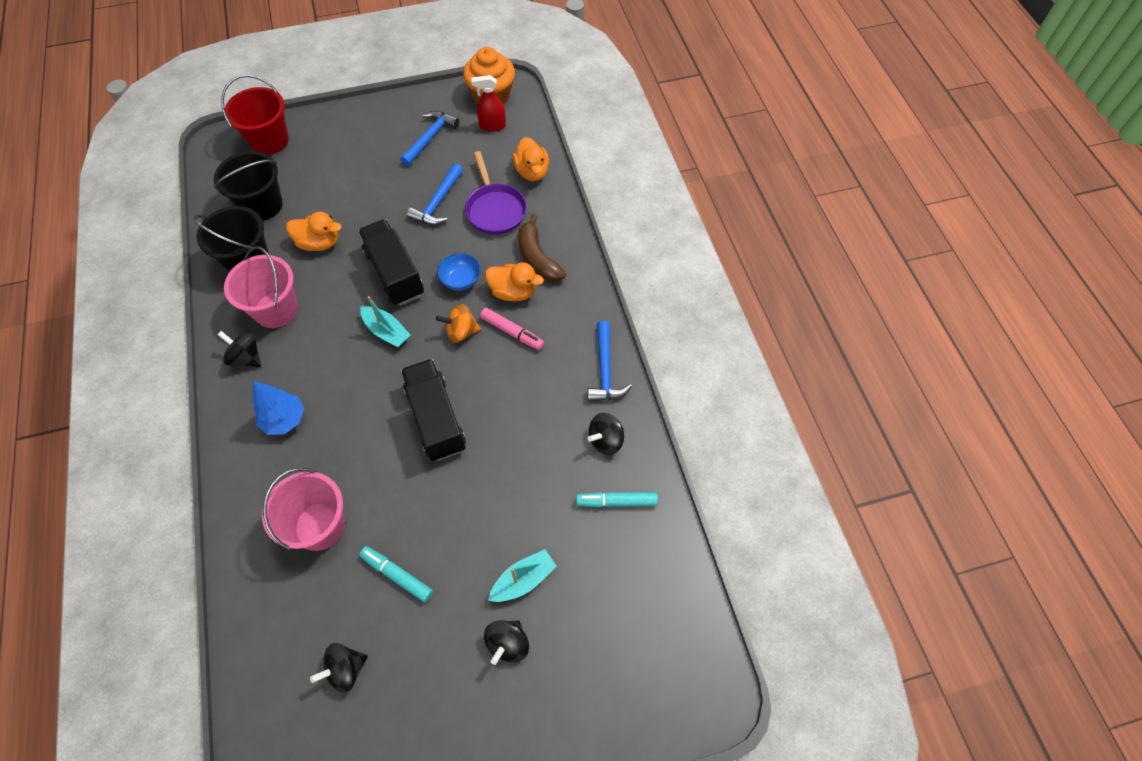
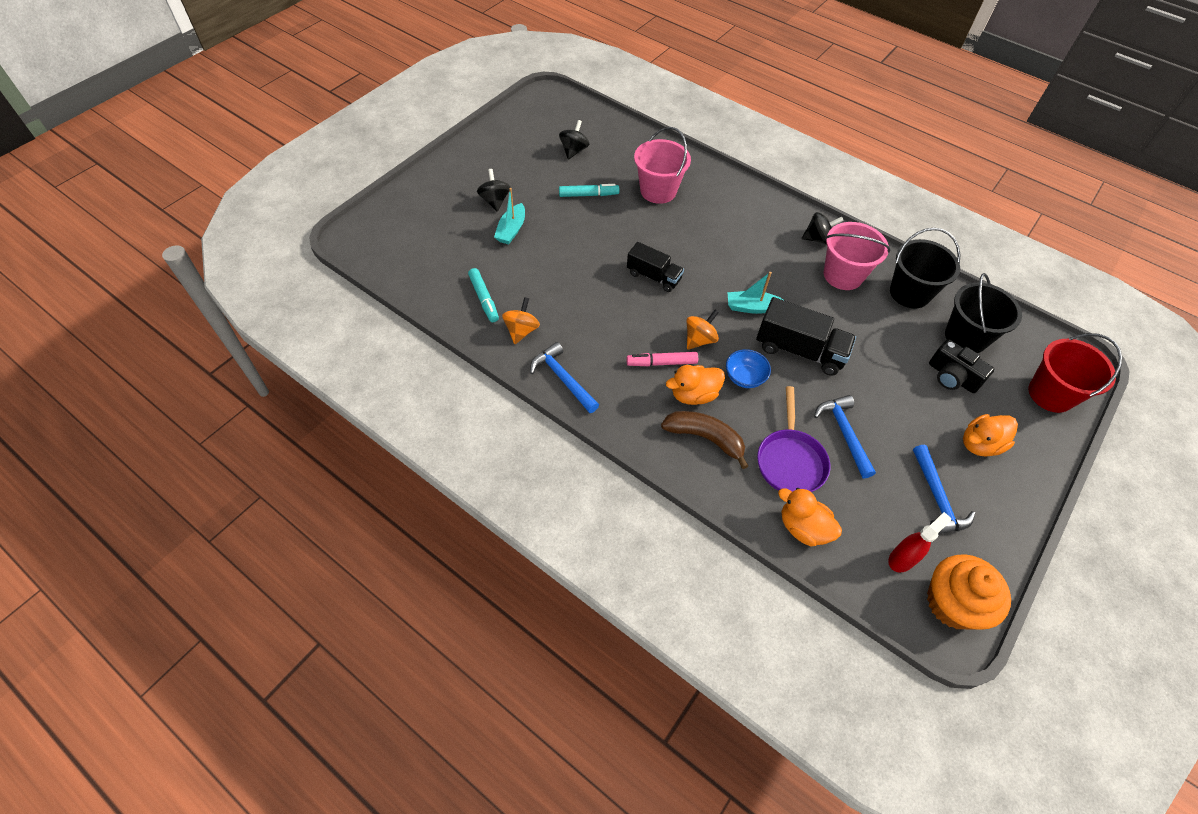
camera: 140 degrees right, 5 degrees down
blue tree [253,381,304,435] -> none
orange duck [286,212,341,251] -> orange duck moved to [963,414,1018,457]
black truck [401,359,466,461] -> black truck [627,242,684,292], size x0.65
purple pan [465,151,527,235] -> purple pan turned 120 degrees counterclockwise [757,386,830,492]
turquoise marker [576,492,658,508] -> turquoise marker turned 105 degrees clockwise [468,268,499,322]
black spinning top [588,413,624,455] -> orange spinning top [502,297,540,344]
none -> black camera [929,339,995,393]

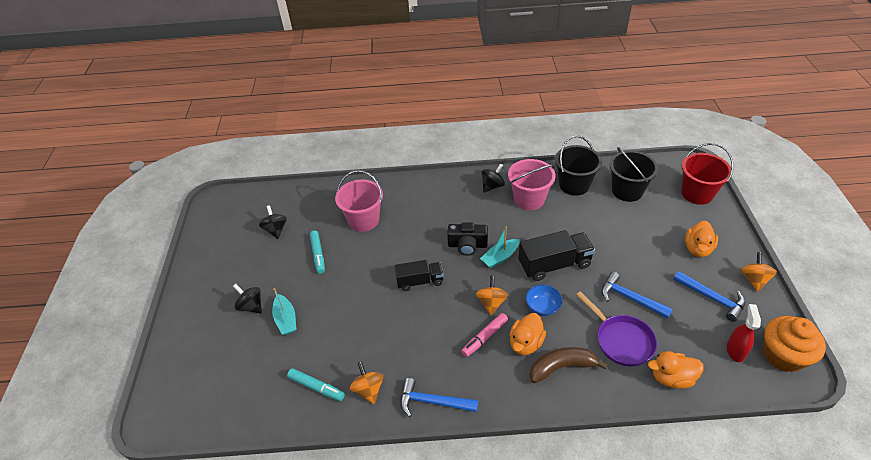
camera: 35 degrees left, 10 degrees down
turquoise marker [559,184,619,197] -> turquoise marker turned 120 degrees clockwise [310,231,325,274]
black camera [929,339,995,393] -> black camera moved to [447,222,488,256]
none -> orange spinning top [741,252,777,292]

